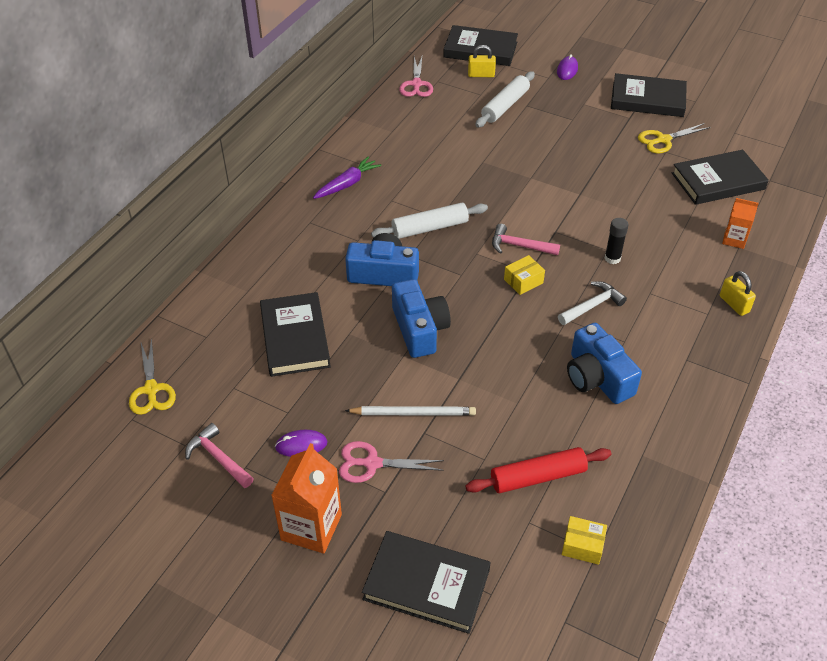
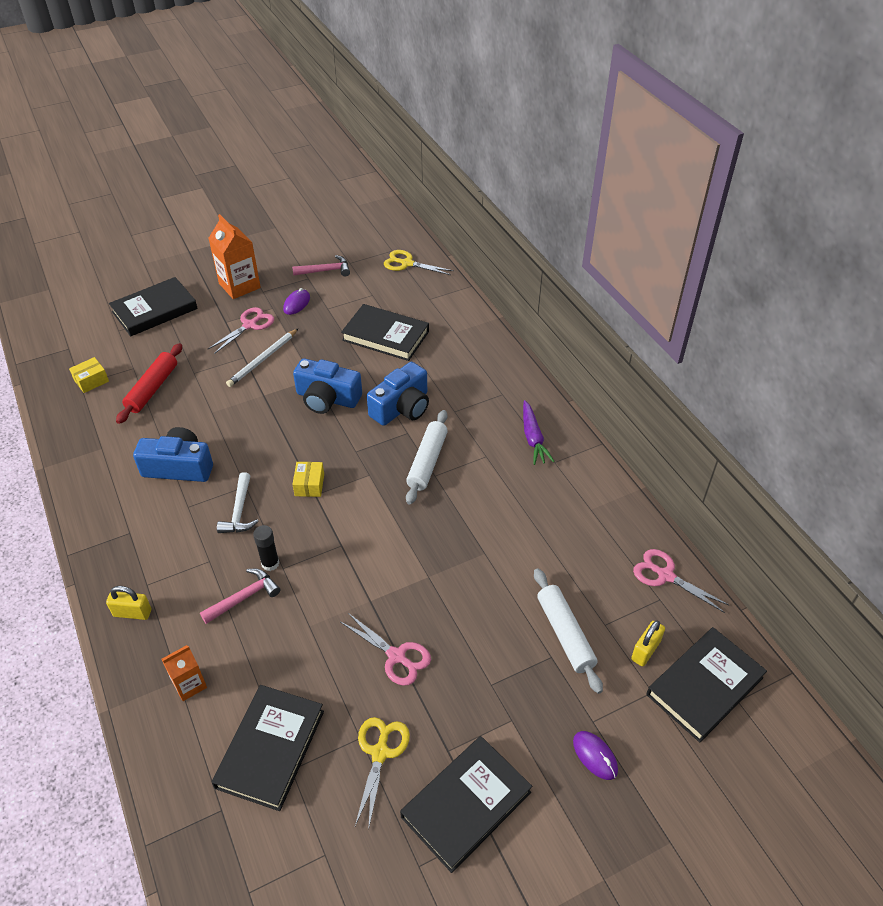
camera: 125 degrees right, 0 degrees up
pink hammer [492,224,560,255] -> pink hammer moved to [200,569,280,624]
none -> pink scissors [341,613,431,686]

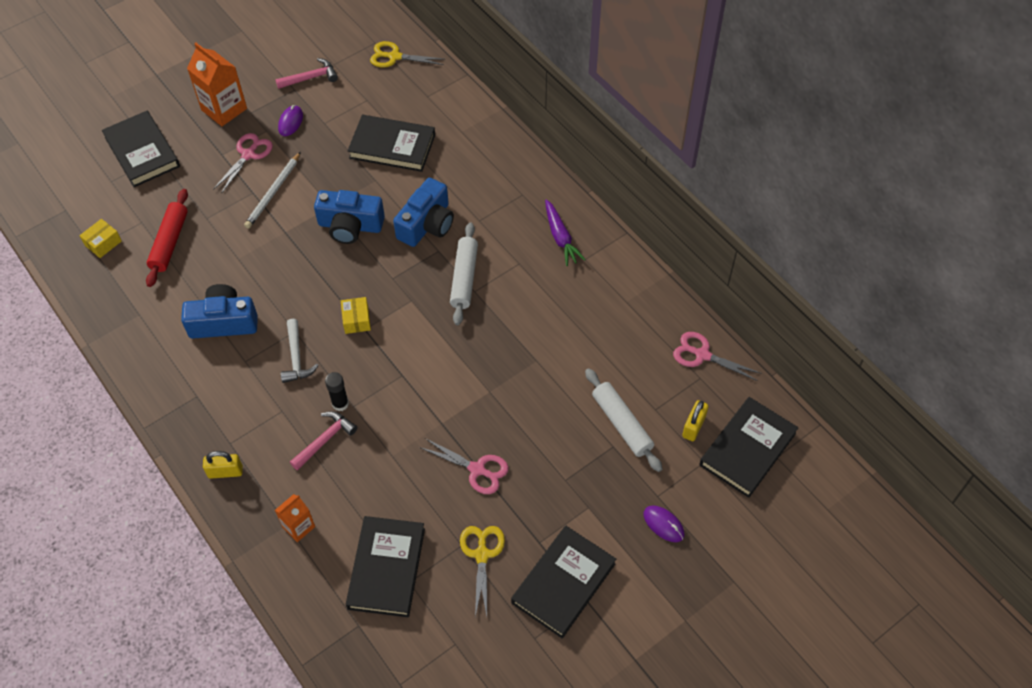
camera: 10 degrees left, 10 degrees up
black book [109,277,198,336] -> black book turned 75 degrees counterclockwise [102,111,180,187]

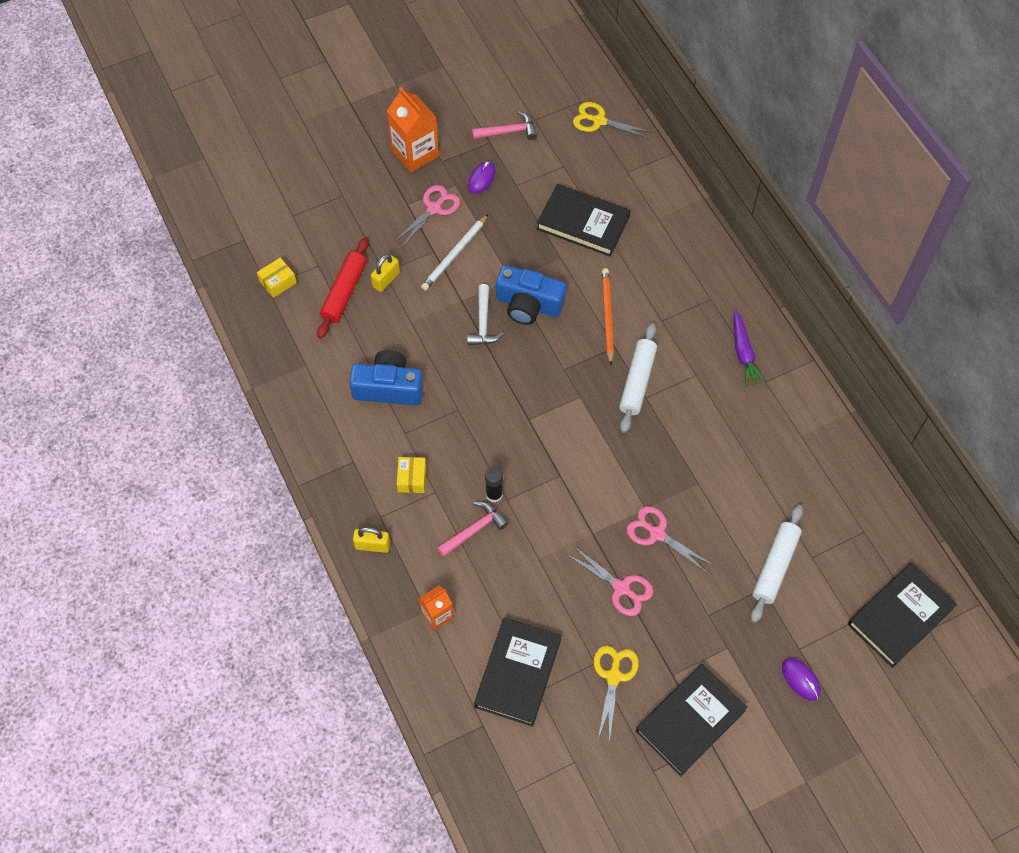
camera: 10 degrees right, 5 degrees up
black book [102,111,180,187] -> none
white hammer [281,319,319,383] -> white hammer moved to [467,284,504,345]
yellow box [341,297,371,334] -> yellow box moved to [397,457,426,493]
blue camera [393,178,454,247] -> orange pencil [602,268,614,365]
white rolling pin [585,368,662,472] -> white rolling pin turned 45 degrees clockwise [751,505,803,623]
pink scissors [673,332,762,381] -> pink scissors moved to [626,506,713,573]
yellow padlock [682,400,708,441] -> yellow padlock moved to [371,254,400,292]

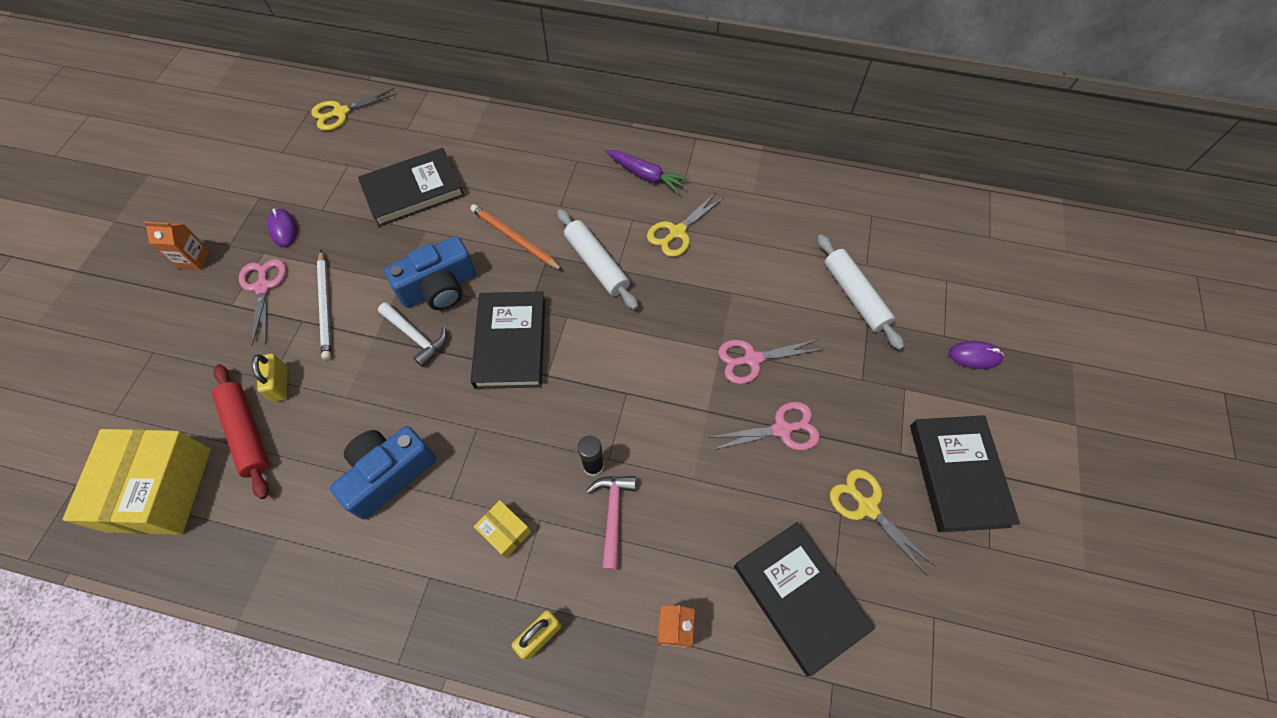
camera: 50 degrees left, 0 degrees up
yellow box [257,258,297,298] -> yellow box [63,429,211,535], size x2.26
orange carton [387,87,439,172] -> orange carton [143,222,210,270], size x0.58
pink hammer [472,111,537,140] -> none
black book [848,563,957,668] -> black book moved to [471,291,545,389]
none -> yellow scissors [647,192,724,257]

